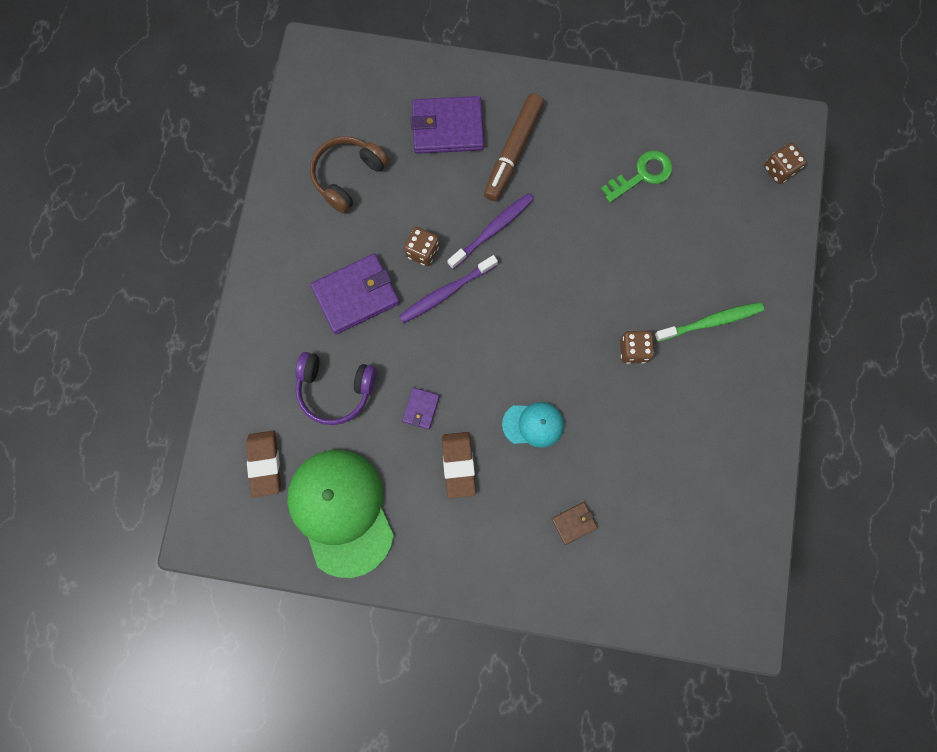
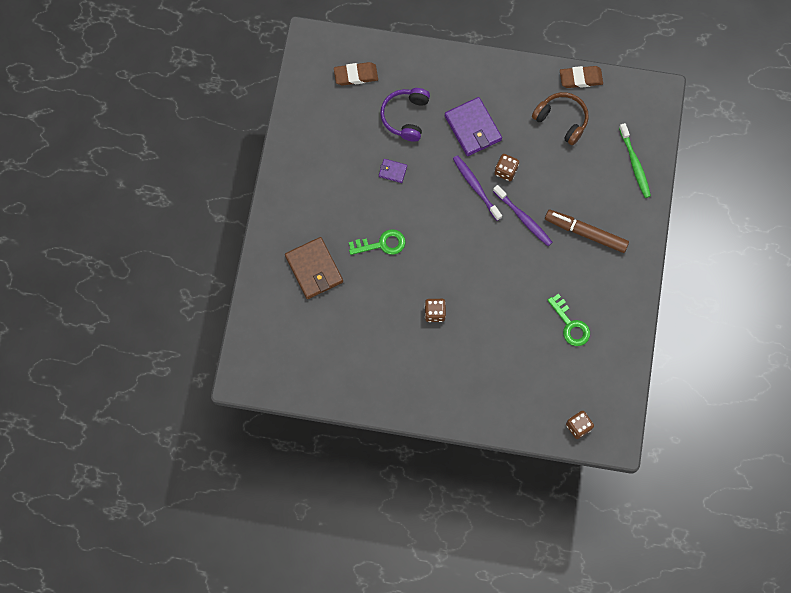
camera: 90 degrees right, 5 degrees down
green cap [287,450,394,578] -> none
purple wallet [411,96,484,154] -> none
brown eraser [442,432,476,498] -> brown eraser moved to [560,66,603,88]
turquoise cap [502,402,564,448] -> green key [349,229,406,255]
brown wallet [552,502,598,545] -> brown wallet [285,237,343,299], size x2.06
green toothbrush [655,302,764,342] -> green toothbrush moved to [619,123,651,198]

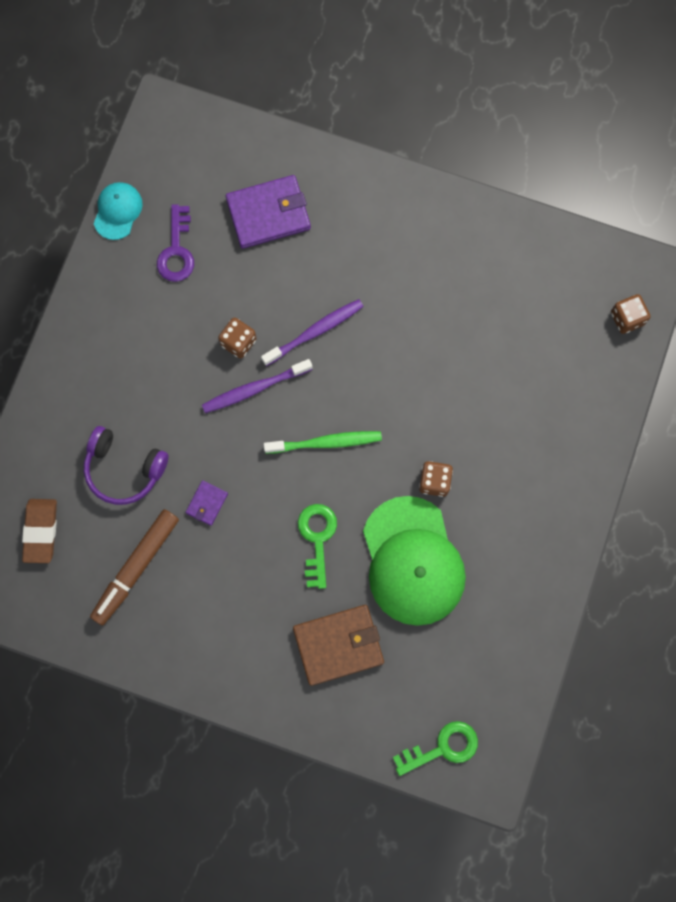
camera: 80 degrees left, 5 degrees up
purple wallet [444,97,502,156] -> purple wallet moved to [226,175,311,249]
brown headphones [532,92,589,145] -> purple key [157,204,194,282]
brown marker [545,210,629,253] -> brown marker moved to [90,509,179,626]
green key [547,294,590,346] -> green key moved to [393,721,478,776]
brown eraser [560,66,603,88] -> turquoise cap [94,182,143,240]
green toothbrush [619,123,651,198] -> green toothbrush moved to [264,431,382,454]
none -> green cap [363,496,466,626]

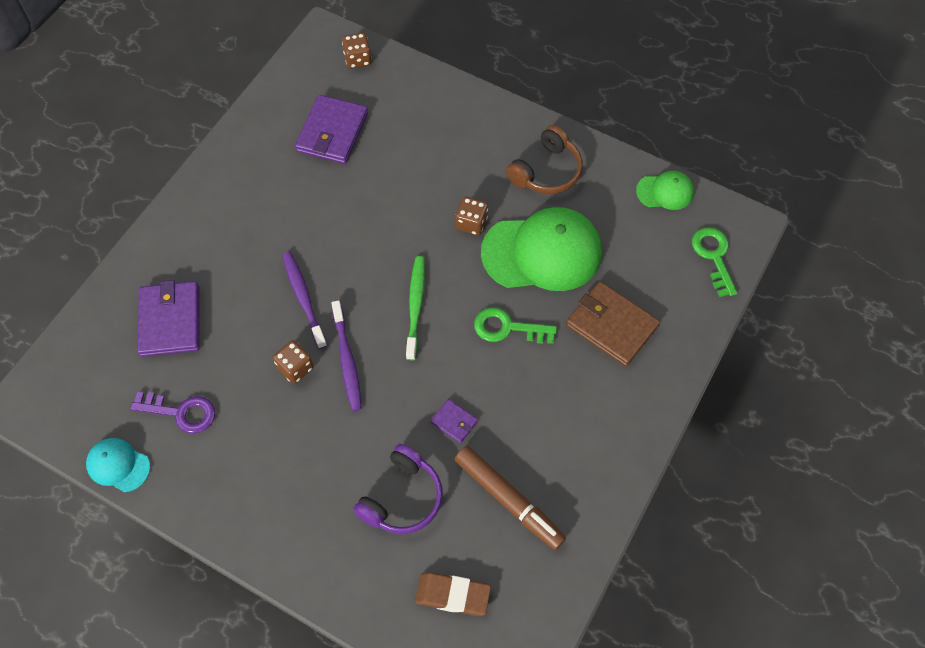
camera: 80 degrees left, 15 degrees down
brown wallet [293,605,384,686] -> brown wallet turned 45 degrees counterclockwise [566,281,660,366]
none -> purple wallet [295,95,368,164]
none -> brown headphones [506,125,583,194]
none -> green cap [636,171,694,210]

